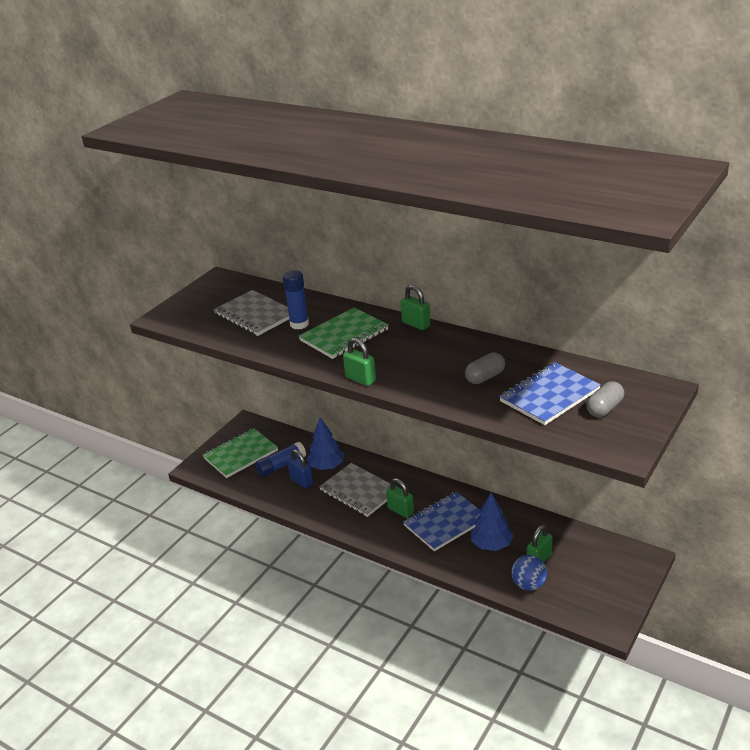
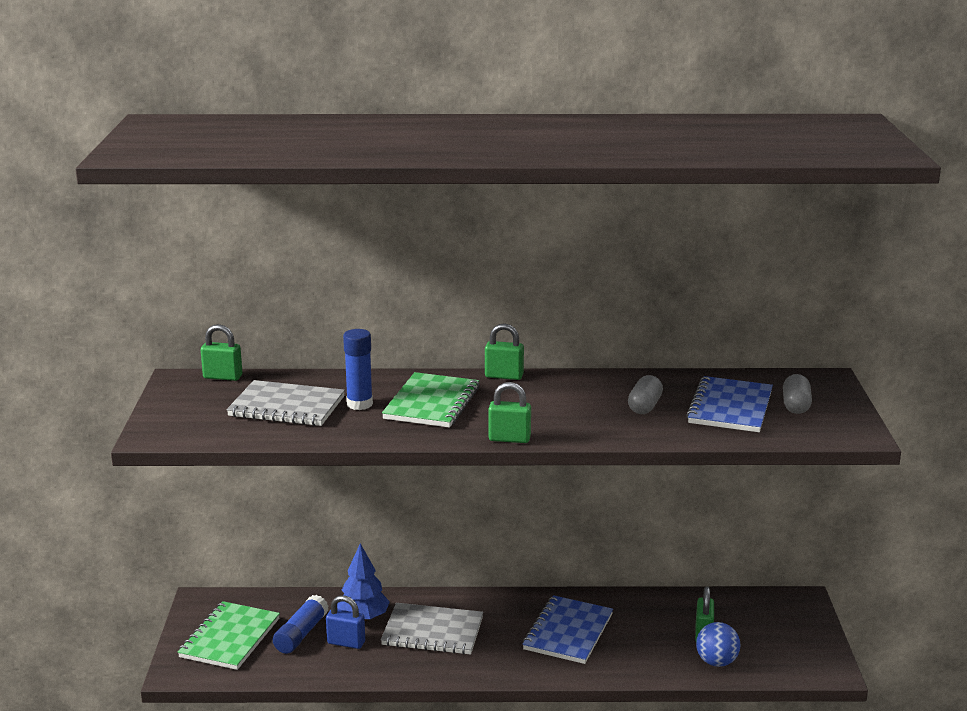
camera: 35 degrees left, 10 degrees down
green padlock [386,478,414,518] -> green padlock moved to [201,324,242,381]
blue tree [471,493,514,551] -> none

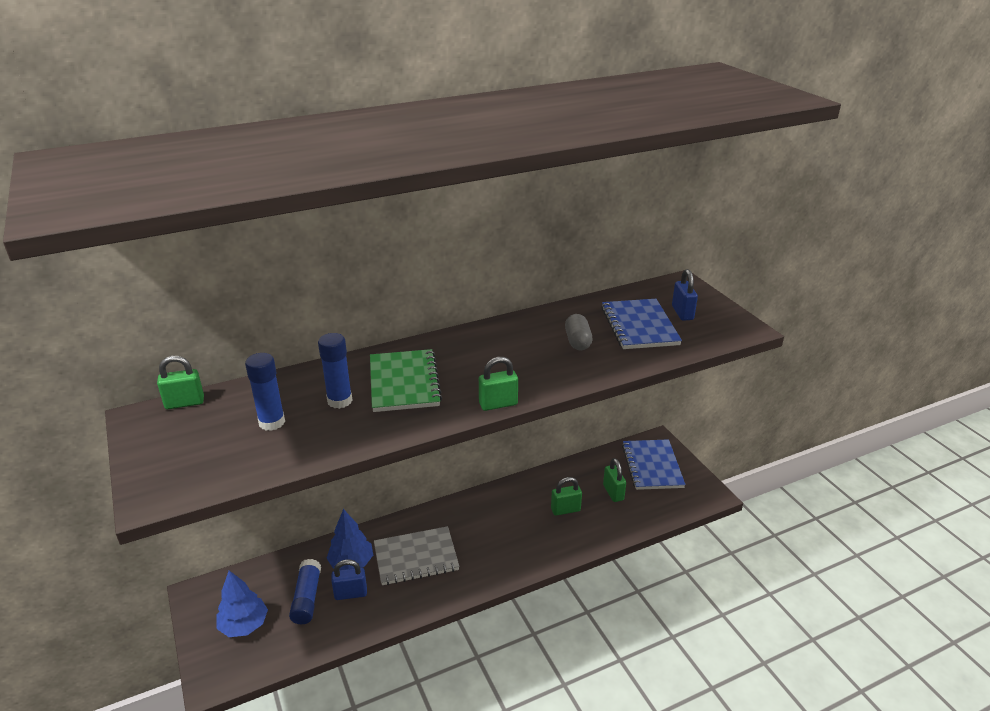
camera: 25 degrees left, 10 degrees up
green notebook [178,601,280,670] -> blue tree [216,571,268,637]
grey notebook [227,380,345,426] -> blue glue stick [245,353,285,431]
green padlock [485,323,524,380] -> green padlock moved to [551,477,582,516]
blue notebook [523,595,613,664] -> blue notebook moved to [622,439,686,490]
blue ball [696,622,741,667] -> none
grey capsule [783,374,812,414] -> blue padlock [672,269,698,321]

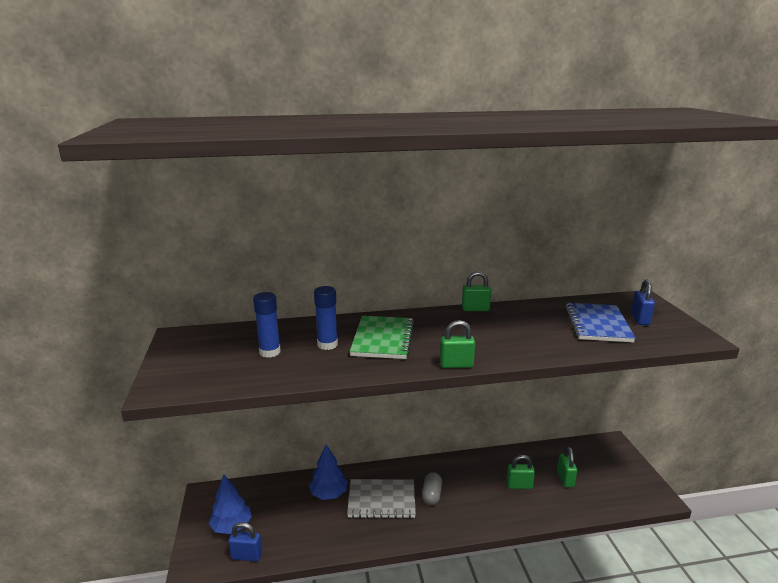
camera: 15 degrees right, 10 degrees down
green padlock [157,356,204,409] -> green padlock moved to [462,271,491,311]
blue glue stick [289,559,321,624] -> none
blue padlock [331,559,367,600] -> blue padlock moved to [228,522,262,562]
grey capsule [565,314,592,350] -> grey capsule moved to [422,472,442,505]
blue notebook [622,439,686,490] -> none

